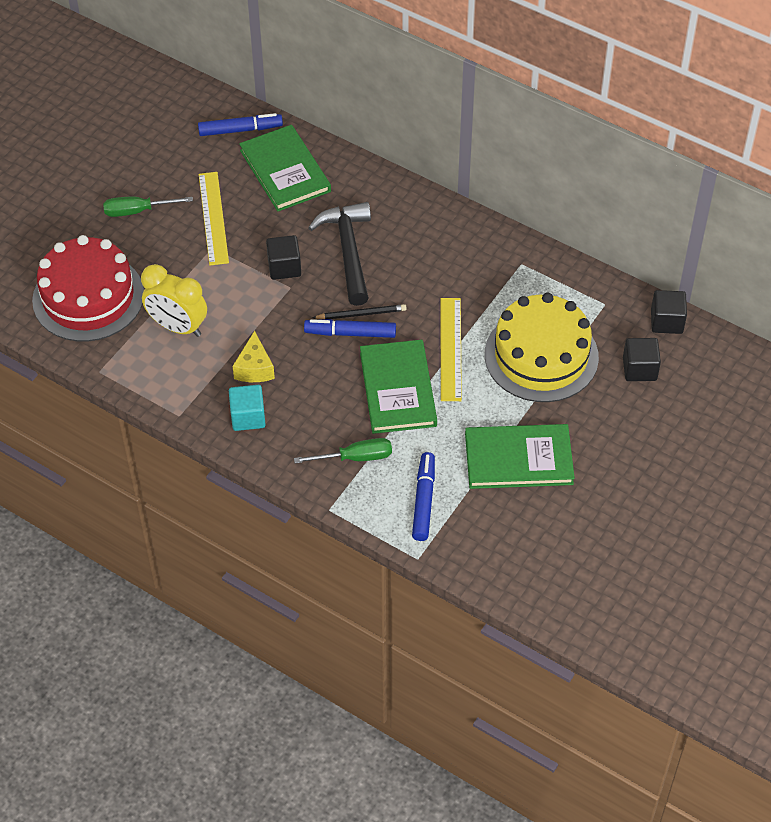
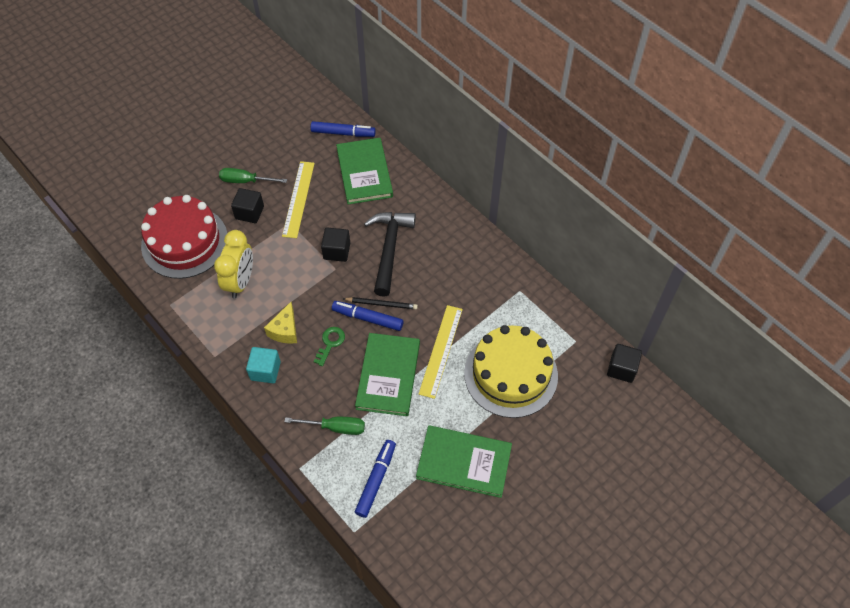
camera: 15 degrees right, 5 degrees up
yellow clock [141,264,207,337] -> yellow clock turned 120 degrees counterclockwise [214,230,253,298]
black cube [623,338,661,381] -> black cube moved to [231,188,264,223]
none -> green key [313,327,345,366]

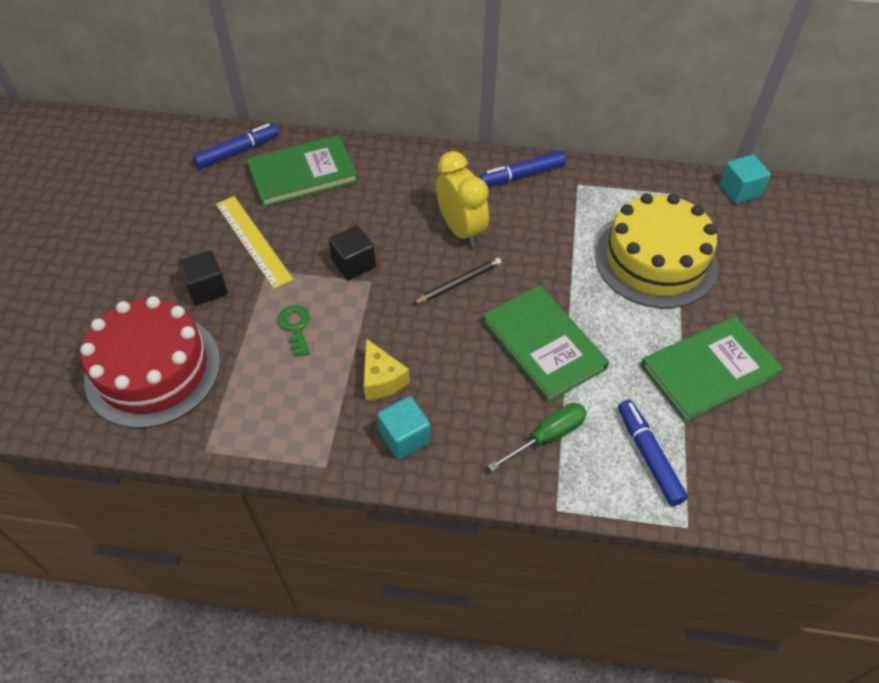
camera: 40 degrees left, 5 degrees down
yellow clock [214,230,253,298] -> yellow clock moved to [436,151,489,247]
green screwdriver [219,168,287,183] -> none
green key [313,327,345,366] -> green key moved to [278,305,310,357]
blue marker [332,301,404,331] -> blue marker moved to [479,151,566,186]
green book [336,138,393,205] -> green book turned 60 degrees counterclockwise [246,135,358,207]
black hammer [364,212,416,297] -> none
yellow ruler [419,305,463,399] -> none
black cube [607,344,642,383] -> turquoise cube [719,154,771,204]

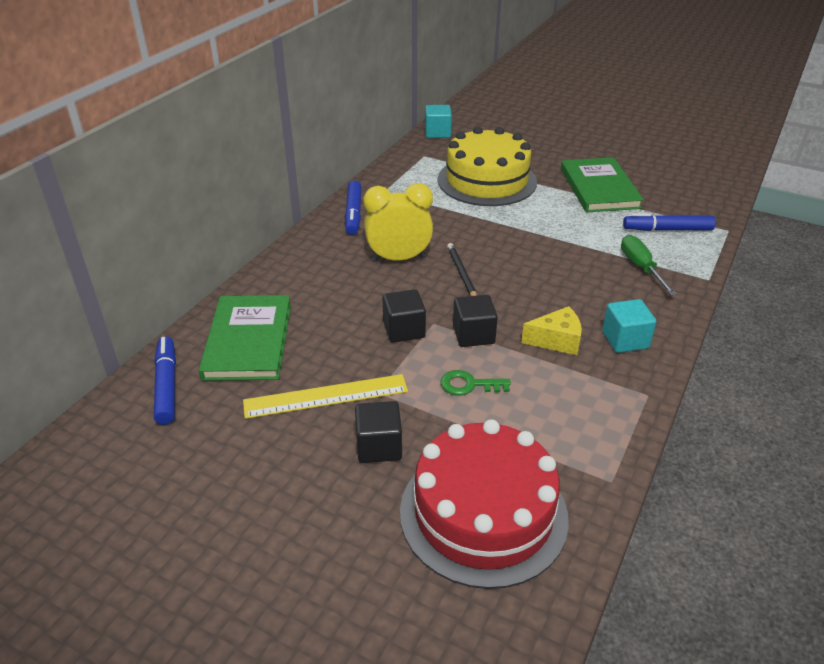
camera: 70 degrees left, 15 degrees down
green book [482,285,609,402] -> none
none -> black cube [453,295,498,347]

